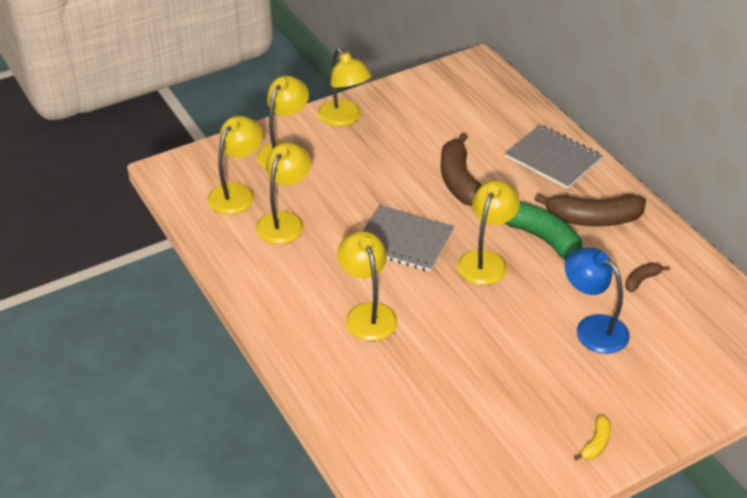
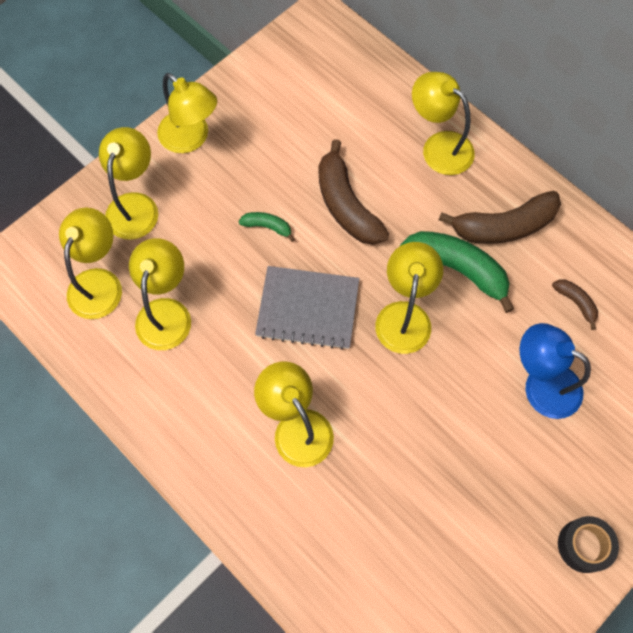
camera: 15 degrees left, 25 degrees up
grey notebook [505,125,603,189] -> yellow lamp [412,72,475,175]
yellow banana [574,415,611,460] -> black tape [558,516,619,573]
brown banana [625,263,670,292] -> brown banana turned 105 degrees clockwise [552,279,598,330]
none -> green banana [239,212,295,242]

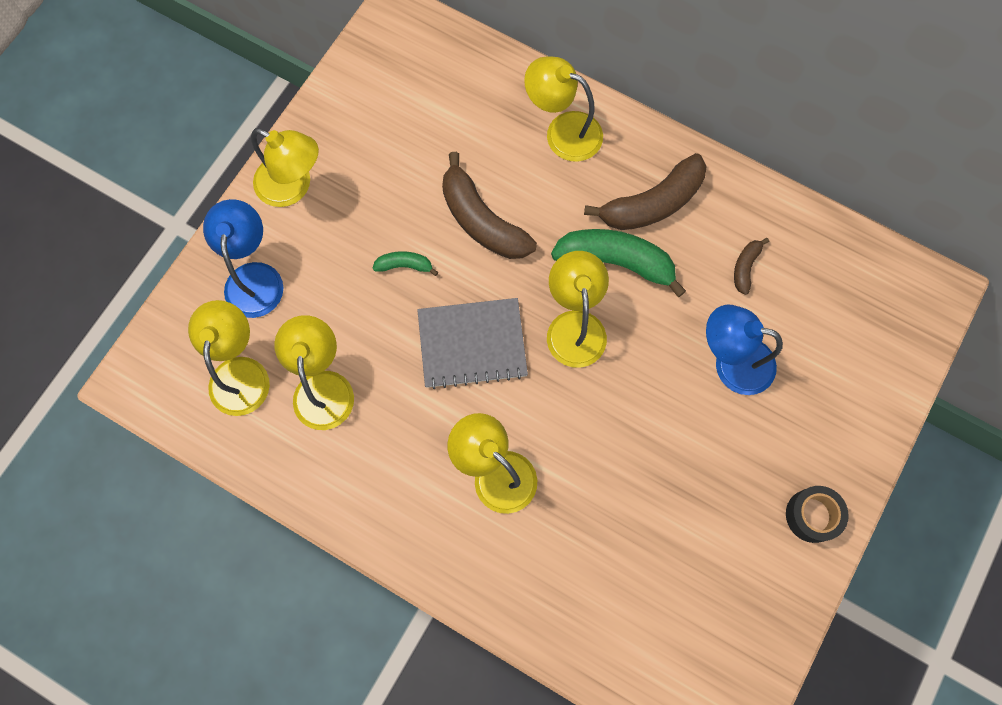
camera: 15 degrees left, 5 degrees up
yellow lamp [99,127,158,240] -> blue lamp [203,199,283,318]
brown banana [552,279,598,330] -> brown banana turned 105 degrees counterclockwise [734,238,769,295]

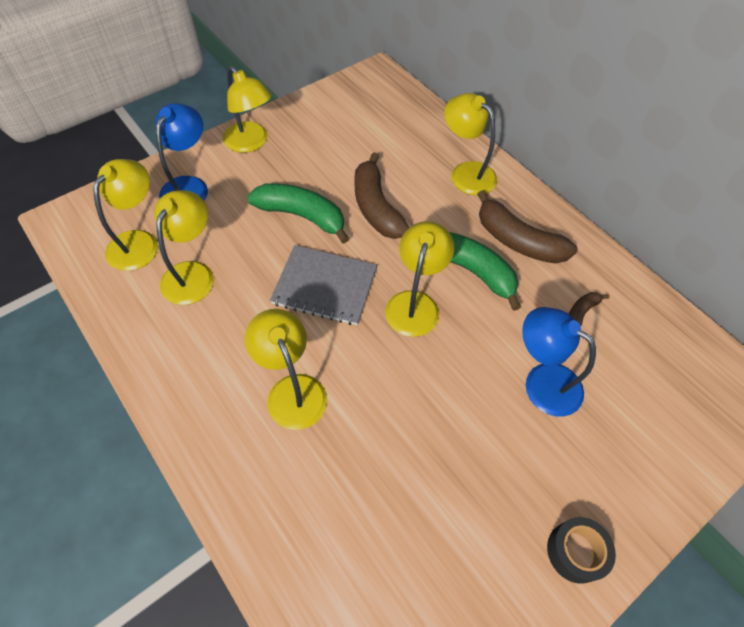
camera: 20 degrees right, 15 degrees down
green banana [373,251,438,276] -> green banana [247,183,349,244], size x2.09
brown banana [584,153,707,230] -> brown banana turned 45 degrees clockwise [477,190,578,264]

